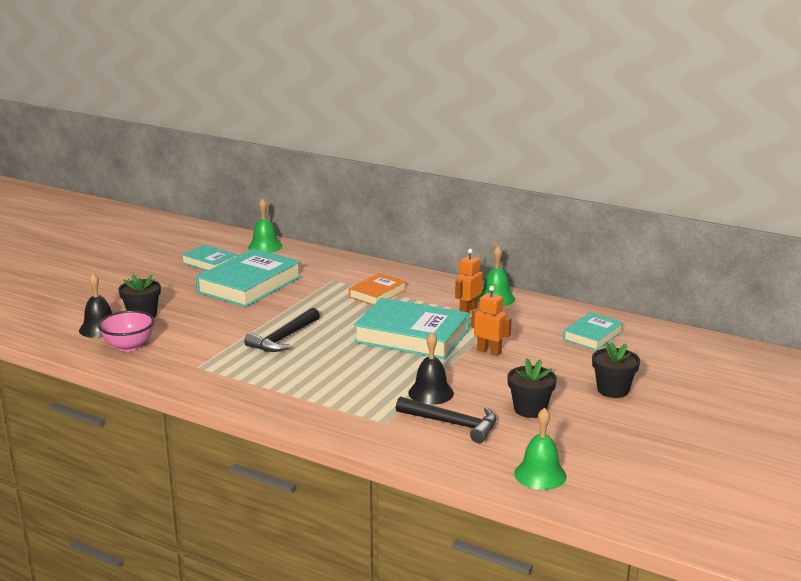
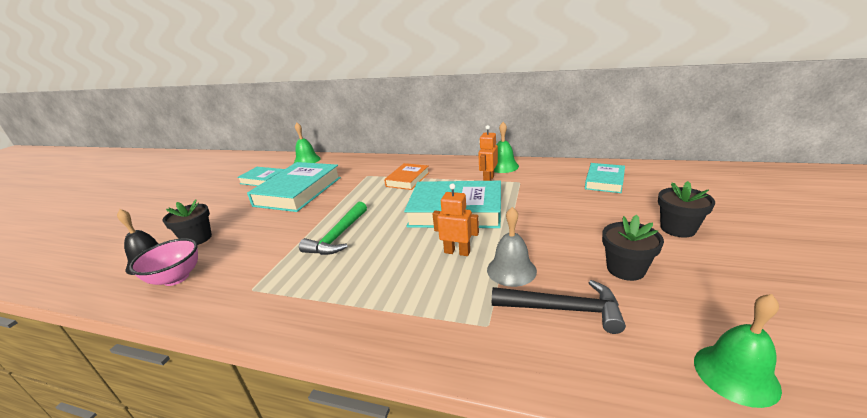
camera: 10 degrees left, 5 degrees up
black hammer [244,308,320,352] -> green hammer [299,202,367,255]
black bell [408,332,454,405] -> grey bell [487,207,537,287]
orange robot [471,286,512,356] -> orange robot moved to [433,183,479,256]

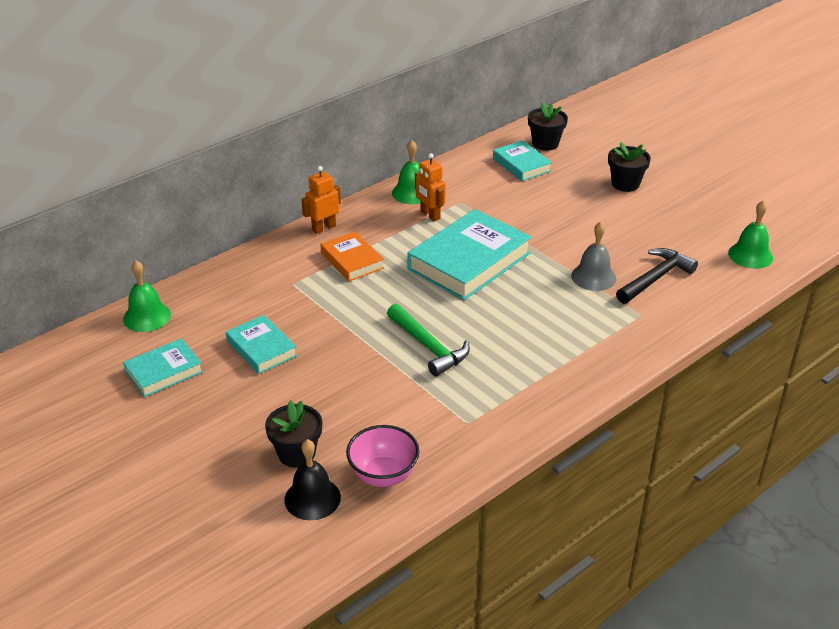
camera: 60 degrees left, 10 degrees up
turquoise book [247,162,341,212] -> turquoise book [226,315,297,374], size x0.55
orange robot [433,183,479,256] -> orange robot moved to [301,166,341,234]
black flower pot [602,215,664,281] -> black flower pot moved to [528,102,568,151]

